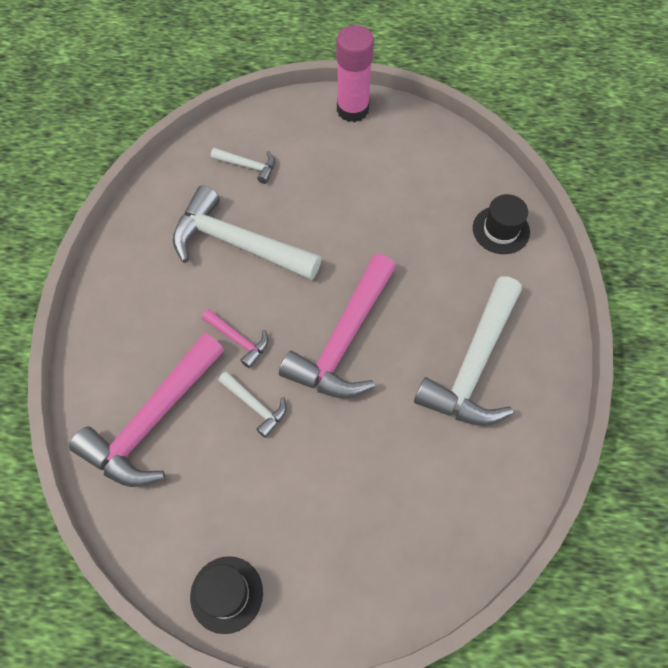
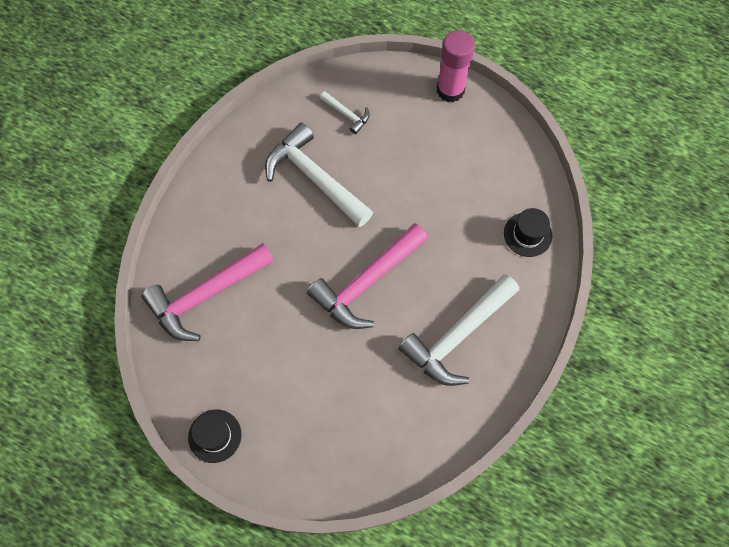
camera: 20 degrees right, 5 degrees up
pink hammer [202,309,268,368] -> none
white hammer [218,372,286,438] -> none

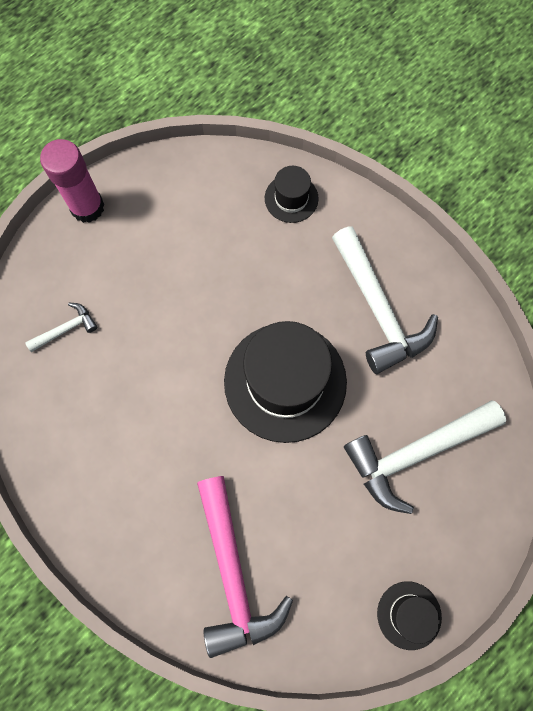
camera: 70 degrees left, 5 degrees up
white hammer [265,123,373,227] -> white hammer moved to [344,400,506,514]
pink hammer [307,223,428,329] -> black hat [224,321,347,443]

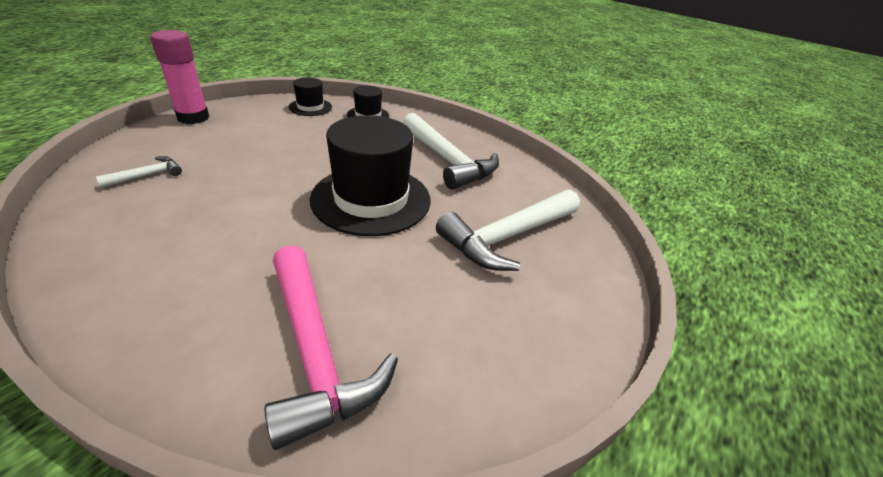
camera: 15 degrees left, 35 degrees down
black hat [377,581,442,650] -> black hat moved to [289,77,332,116]

